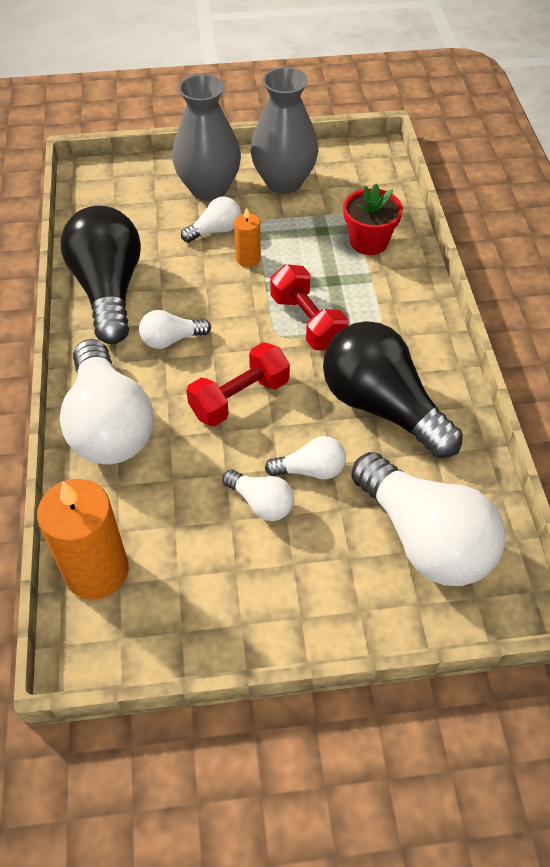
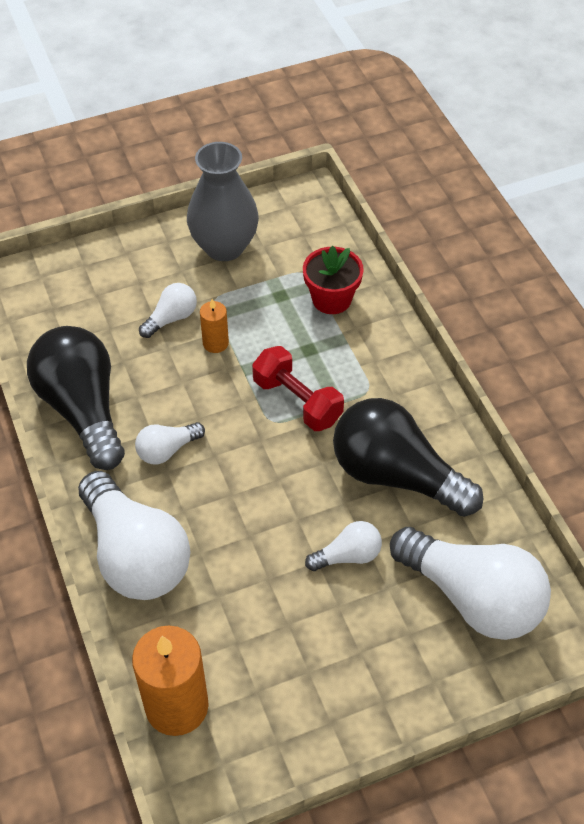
camera: 15 degrees left, 0 degrees up
grey vase [172,74,241,201] -> none
red dumbbell [186,342,290,426] -> none
white light bulb [222,469,294,521] -> none

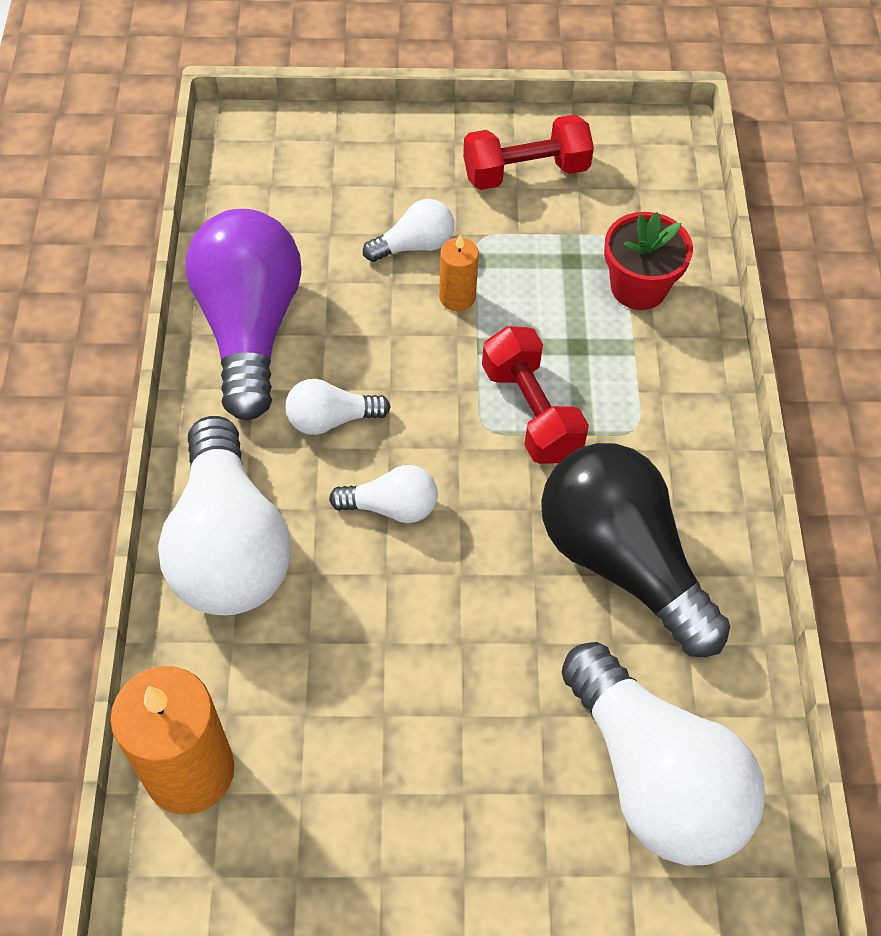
camera: 20 degrees right, 5 degrees up
black light bulb [27,326,125,470] -> purple light bulb [185,209,302,421]
grey vase [187,142,259,261] -> red dumbbell [463,114,594,190]
white light bulb [305,521,382,571] -> white light bulb moved to [329,465,438,523]

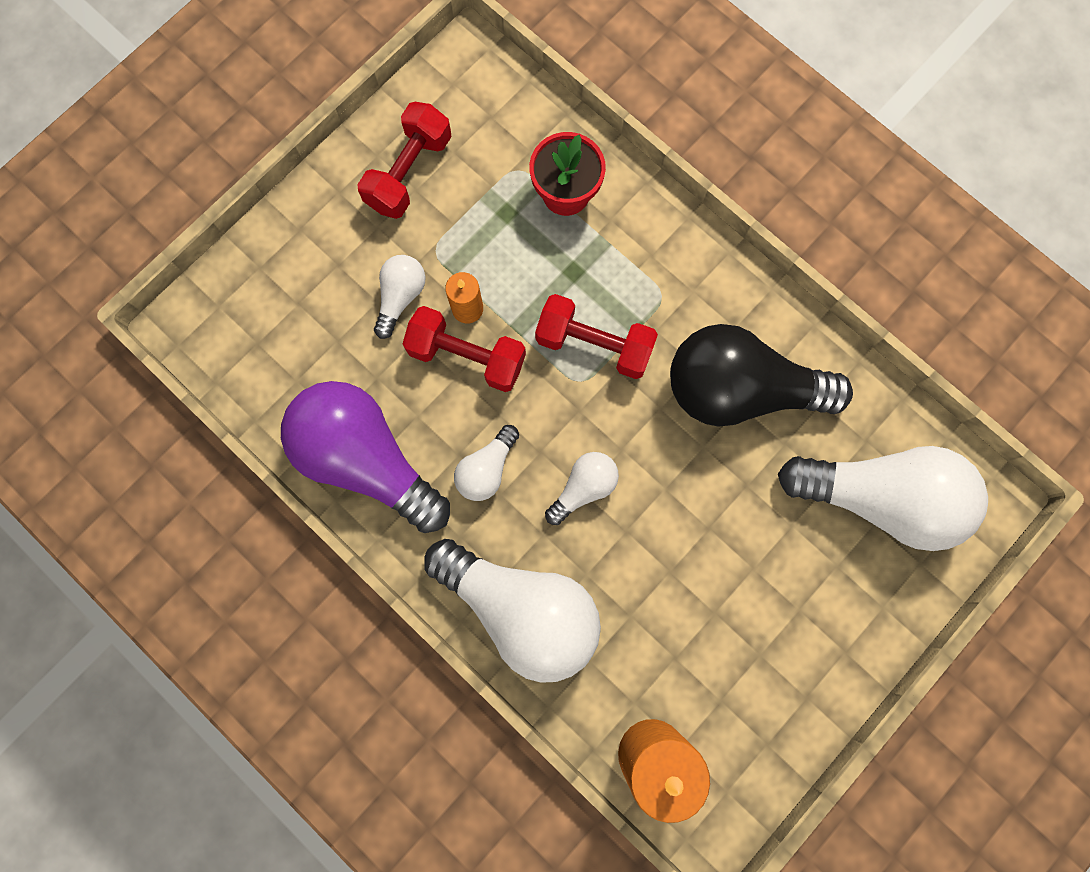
camera: 45 degrees left, 20 degrees up
none -> red dumbbell [403,306,526,392]

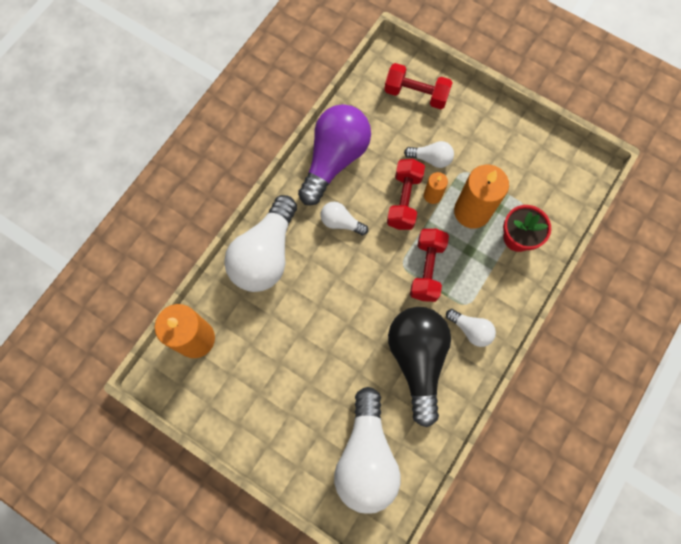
camera: 80 degrees right, 5 degrees down
red dumbbell [357,102,451,219] -> red dumbbell moved to [384,63,453,109]
white light bulb [545,452,619,525] -> white light bulb moved to [446,309,496,347]
none -> orange candle [454,165,509,228]

